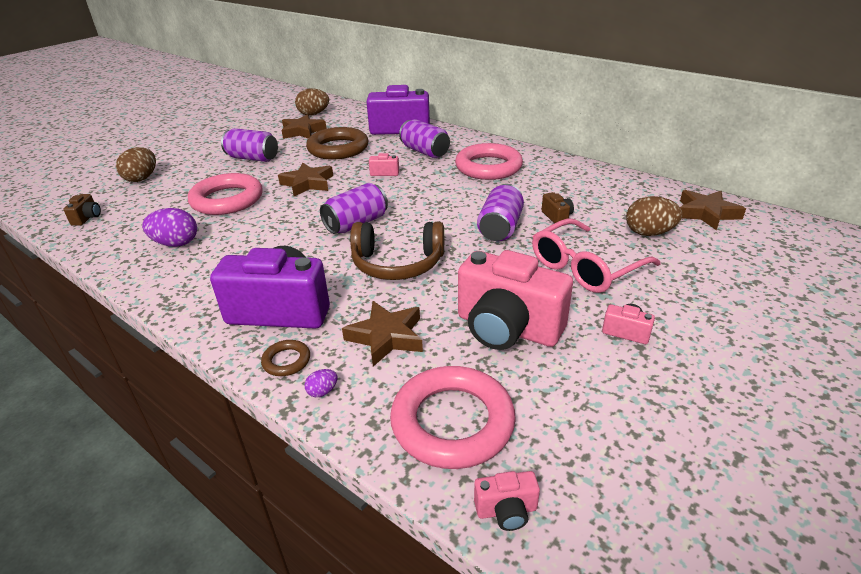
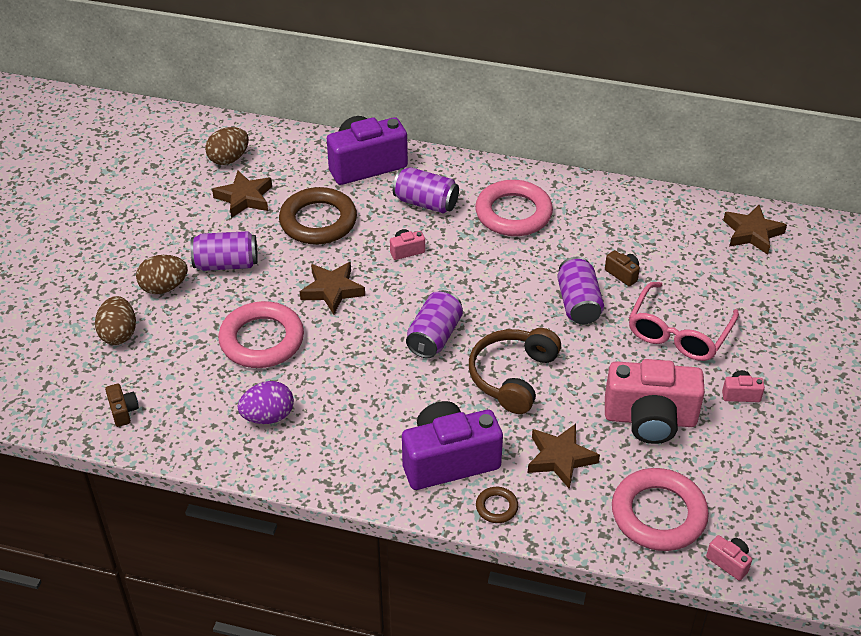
camera: 25 degrees left, 10 degrees up
purple egg [305,369,338,397] -> none
brown headphones [350,222,444,280] -> brown headphones turned 135 degrees clockwise [469,328,561,414]
pink camera [474,471,540,531] -> pink camera turned 105 degrees counterclockwise [706,535,752,581]
brown egg [626,196,682,236] -> brown egg moved to [136,255,188,294]

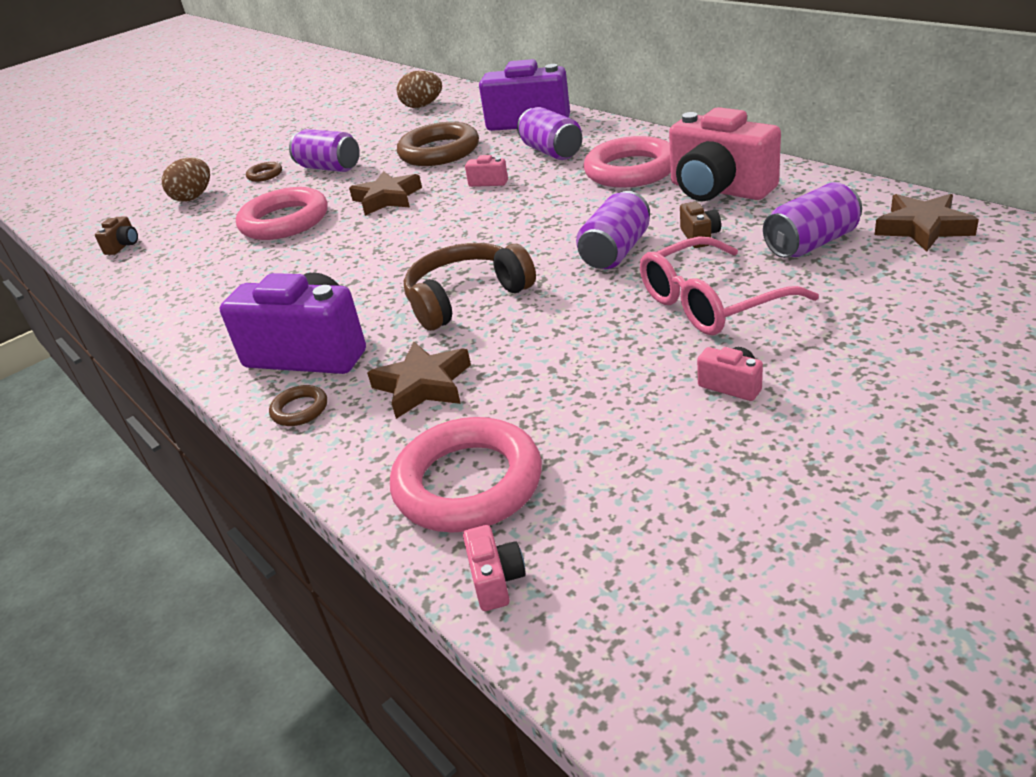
camera: 40 degrees right, 10 degrees down
brown egg [136,255,188,294] -> brown ring [246,162,282,182]
brown star [212,171,272,218] -> none
purple egg [238,381,294,424] -> none
purple can [406,290,463,358] -> purple can moved to [763,182,862,258]
pink camera [605,359,705,444] -> pink camera moved to [669,107,781,201]

